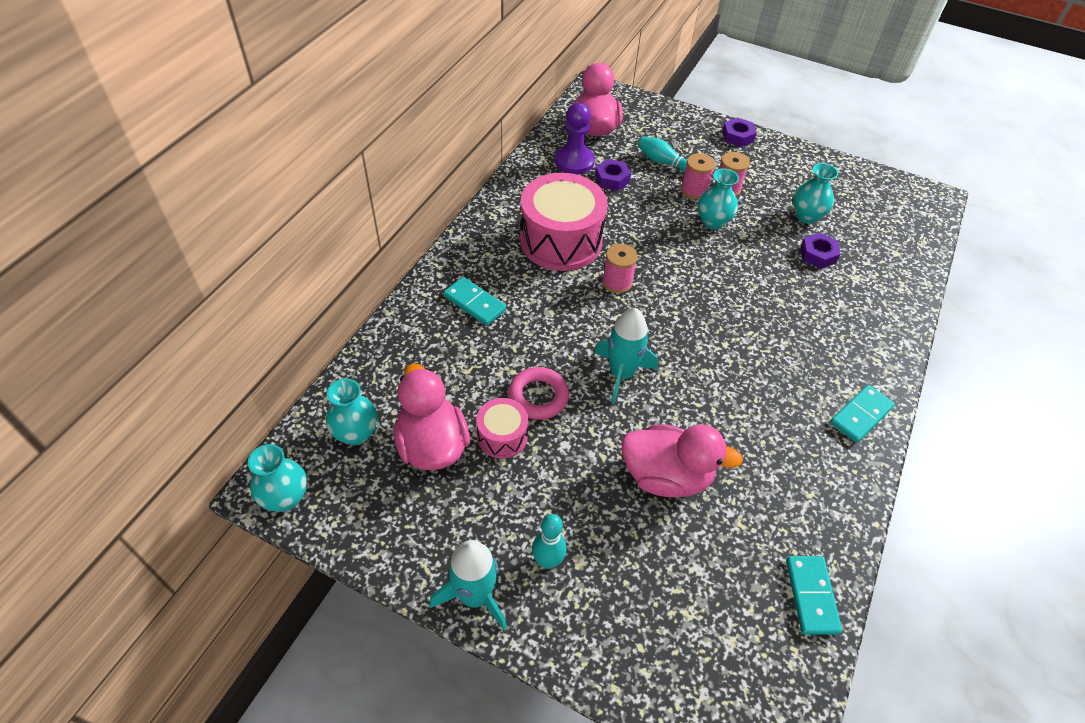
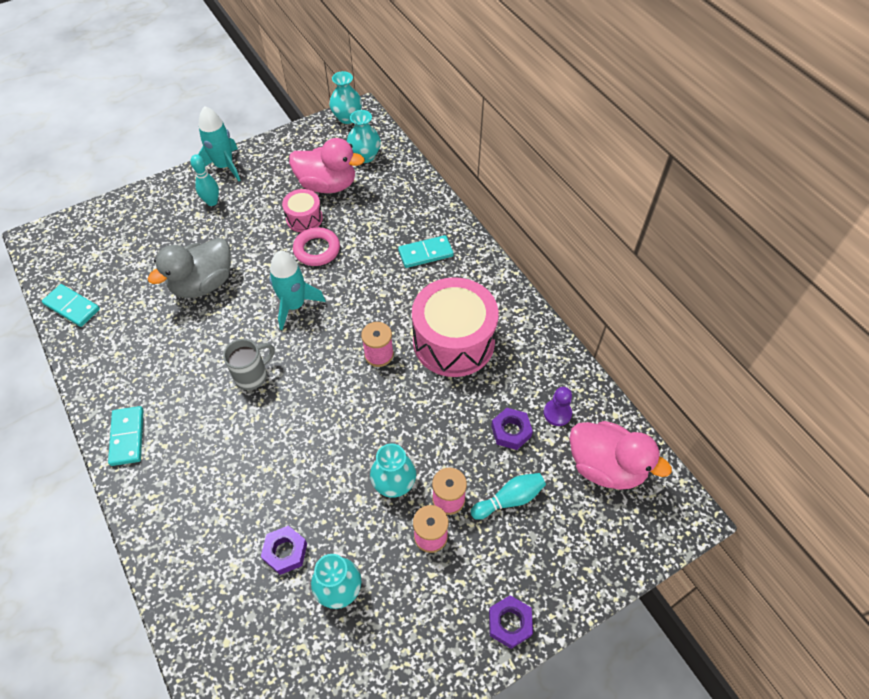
camera: 125 degrees right, 5 degrees up
purple pawn [555,103,595,175] -> purple pawn [544,387,572,426], size x0.61
pink duck [621,424,743,497] -> grey duck [148,238,231,298]
none -> grey mug [223,339,275,390]

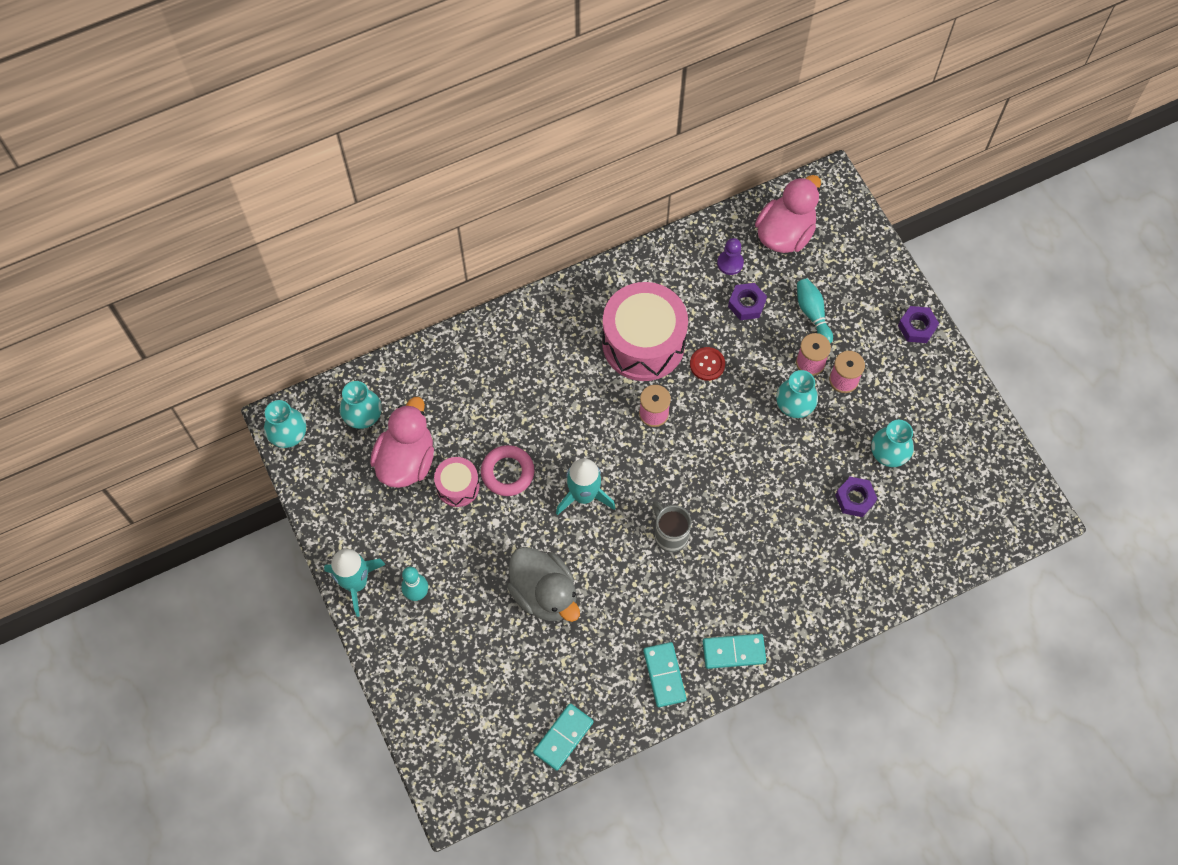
camera: 85 degrees left, 10 degrees up
turquoise domino [398,235,454,268] -> turquoise domino moved to [643,642,687,707]
none -> red button [690,347,725,381]

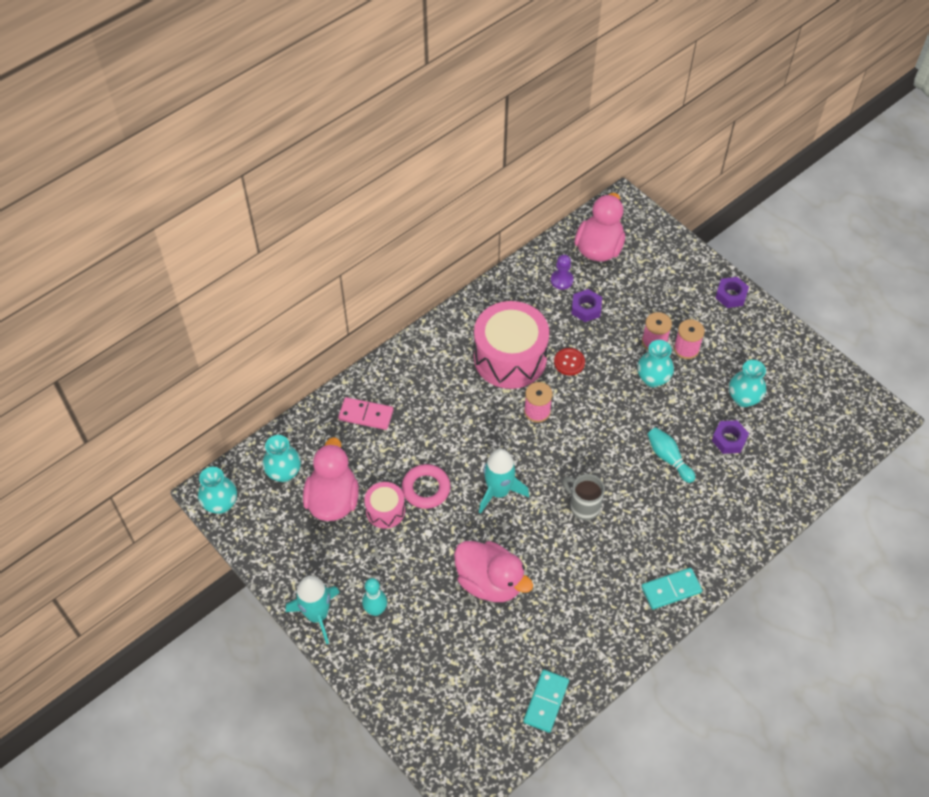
camera: 15 degrees left, 10 degrees down
grey duck [507,547,580,622] -> pink duck [454,541,533,602]
turquoise domino [643,642,687,707] -> none
turquoise bowling pin [797,278,833,343] -> turquoise bowling pin moved to [648,427,695,483]
none -> pink domino [338,397,393,430]

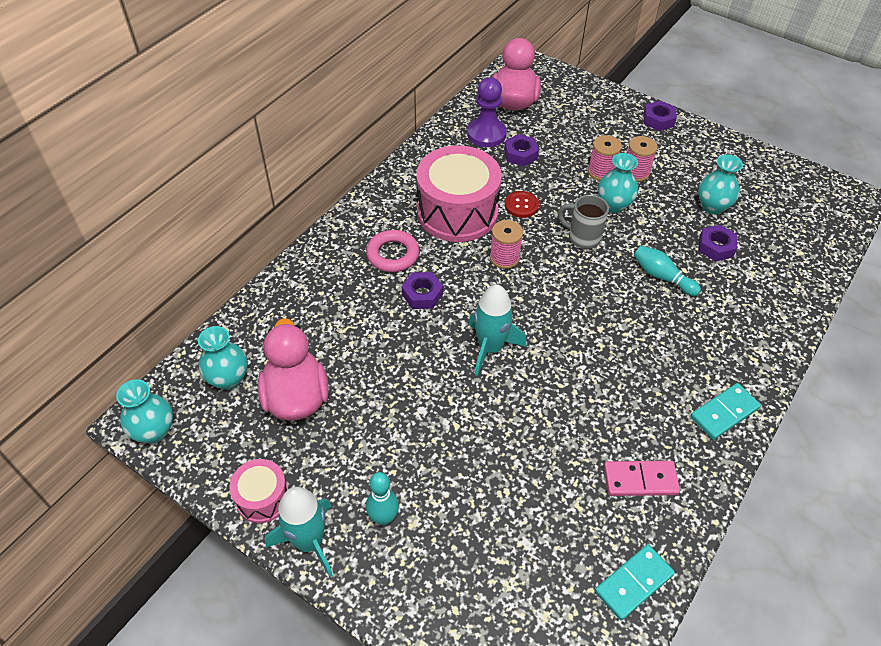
camera: 15 degrees left, 5 degrees down
pink domino [338,397,393,430] -> pink domino moved to [604,461,680,496]
pink drum [364,482,405,529] -> pink drum moved to [229,459,288,523]
pink ring [402,464,450,509] -> pink ring moved to [366,230,419,272]
pink duck [454,541,533,602] -> none
turquoise domino [523,670,569,733] -> turquoise domino turned 45 degrees clockwise [595,545,675,620]
purple pawn [551,255,574,290] -> purple pawn [467,77,507,147], size x1.63
grey mug [563,474,605,520] -> grey mug moved to [558,195,609,249]
none -> purple nut [402,272,443,309]

